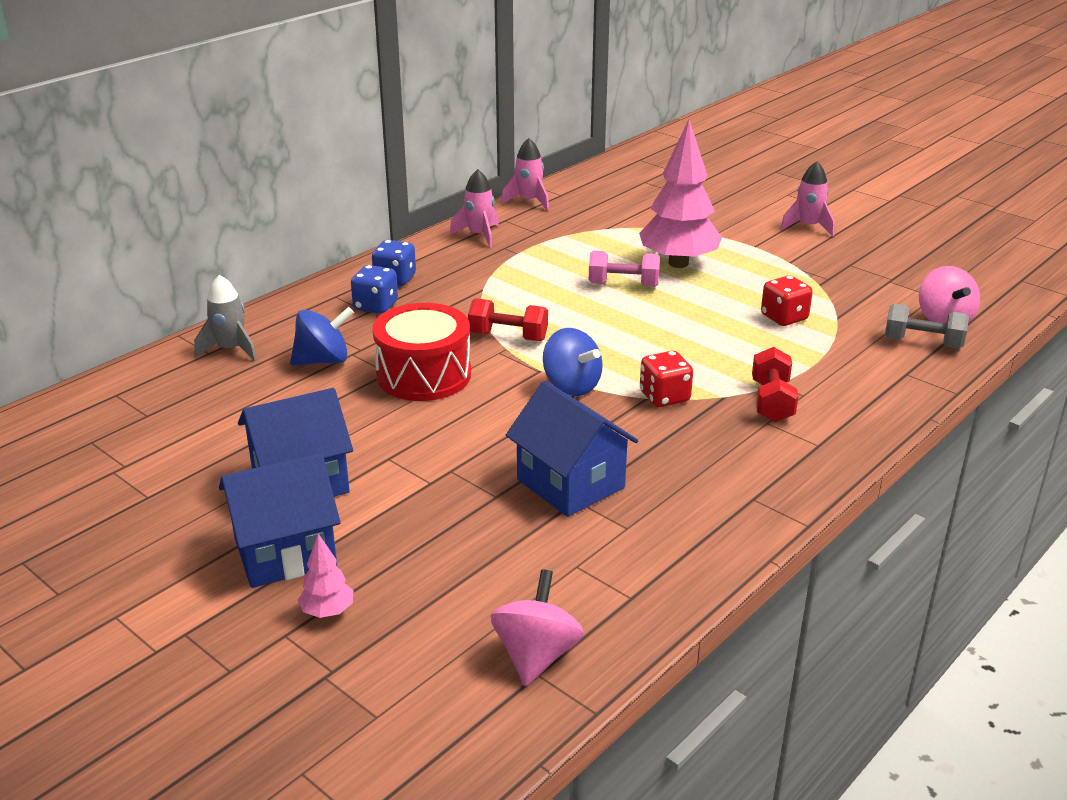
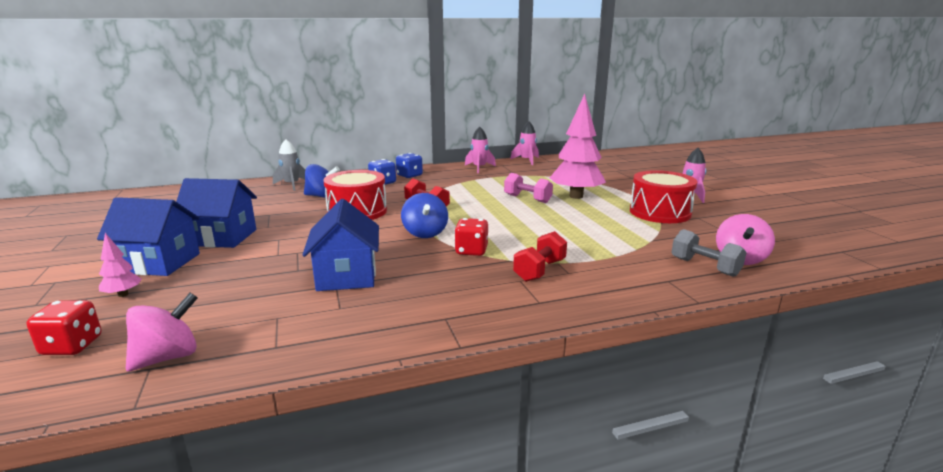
camera: 30 degrees right, 10 degrees down
red dice [761,275,813,326] -> red dice moved to [27,300,102,355]
none -> red drum [630,170,697,223]

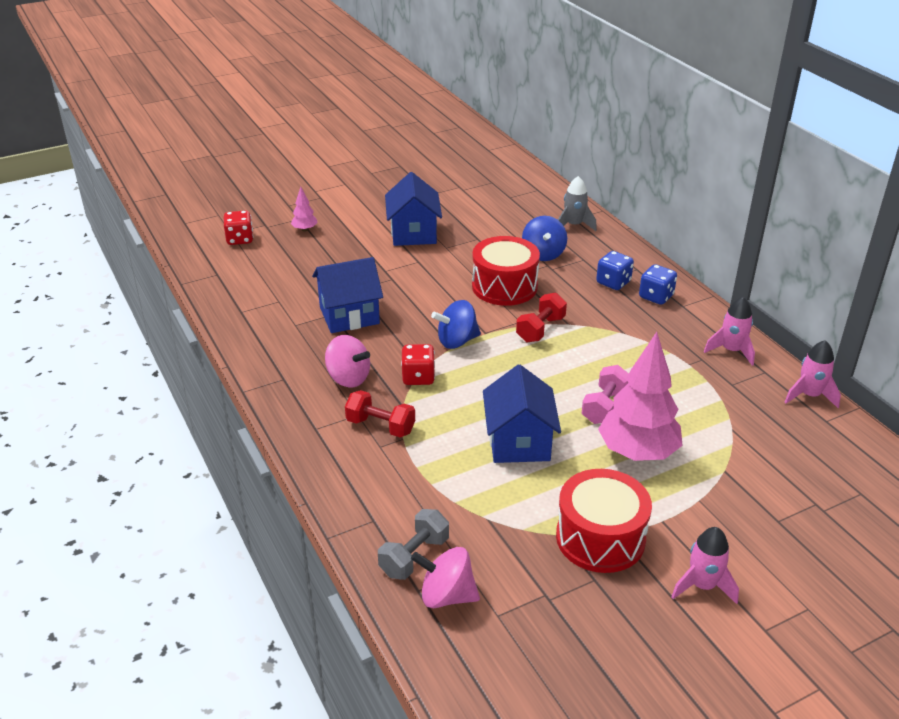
camera: 80 degrees right, 15 degrees up
blue house [97,197,200,276] -> blue house moved to [483,365,561,463]
pink spinning top [126,293,198,371] -> pink spinning top moved to [325,335,370,387]

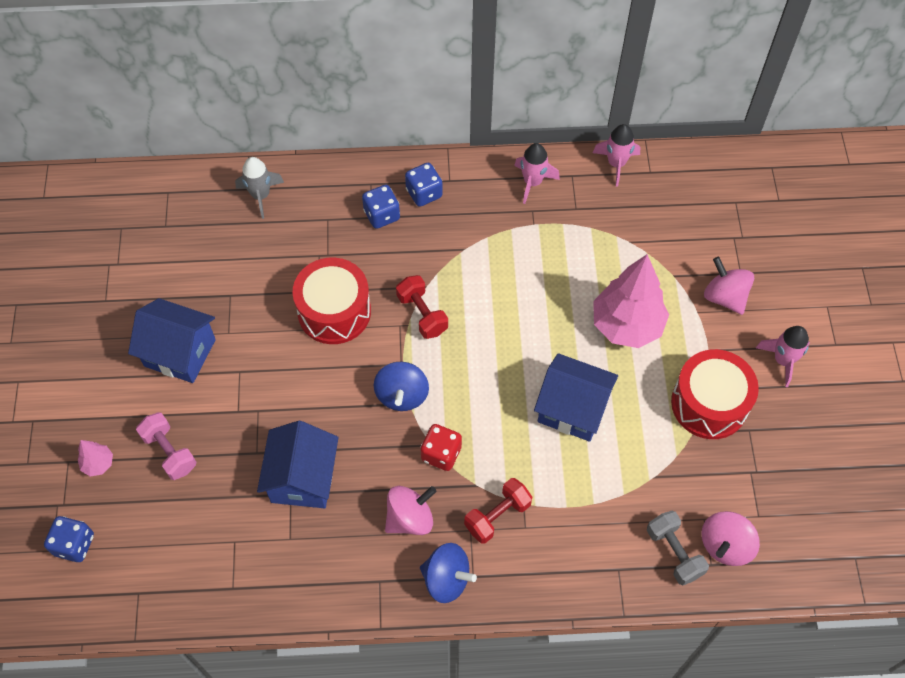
camera: 65 degrees left, 25 degrees up
red dice [224,210,253,245] -> blue dice [44,516,94,562]
blue spinning top [522,216,567,261] -> blue spinning top moved to [420,543,477,603]
pink dumbbell [582,365,629,424] -> pink dumbbell moved to [136,412,196,480]
none -> pink spinning top [704,257,754,315]

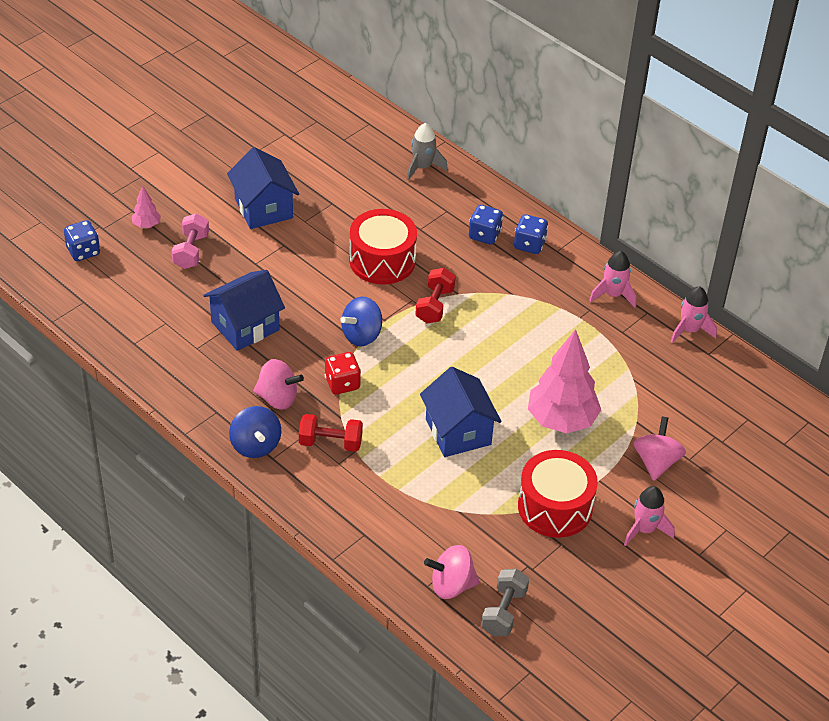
camera: 45 degrees right, 15 degrees down
grey dumbbell [647,511,709,585] -> grey dumbbell moved to [481,569,529,636]

